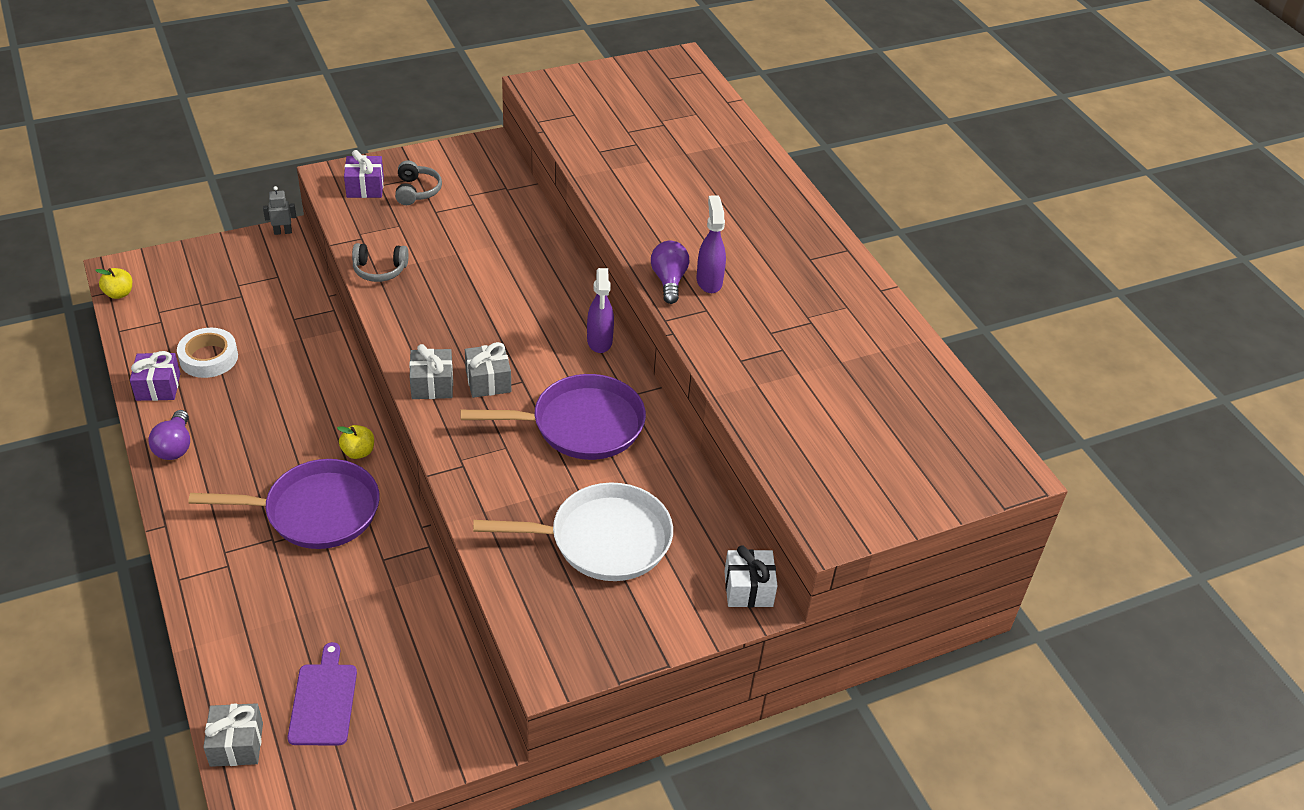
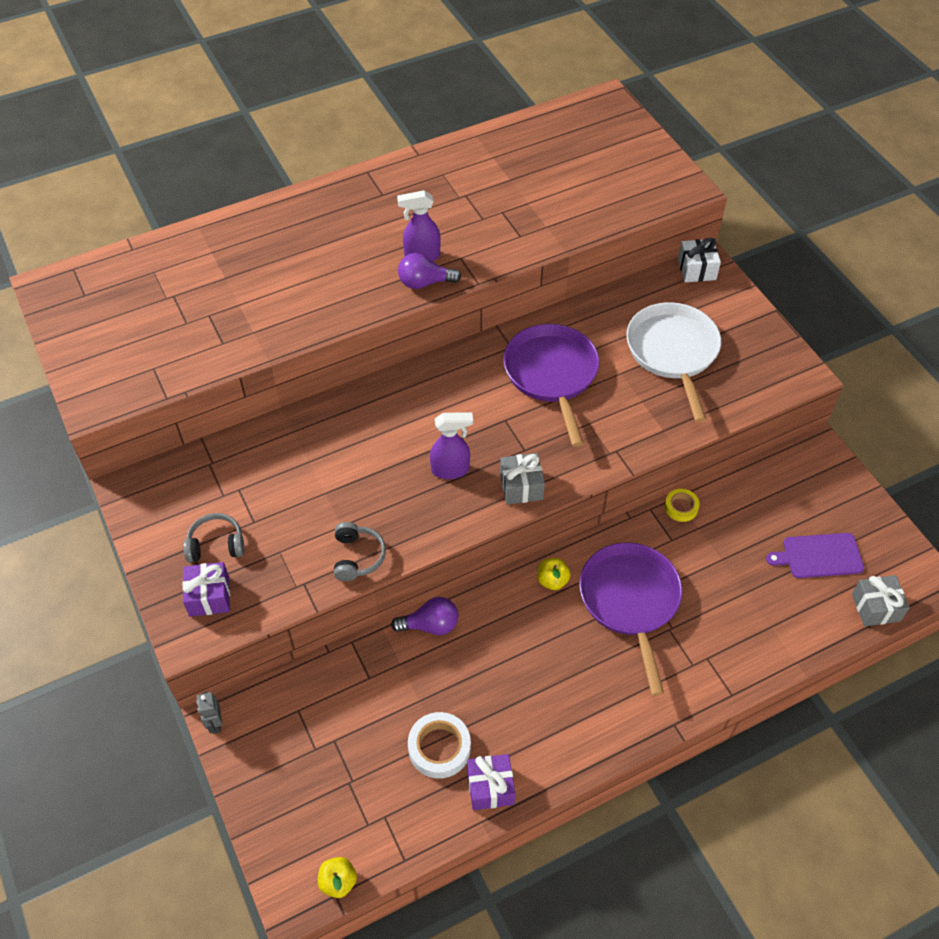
camera: 90 degrees left, 10 degrees up
purple light bulb [149,410,190,460] -> purple light bulb moved to [391,597,458,635]
grey gift [465,342,511,398] -> none
purple spray bottle [587,268,614,353] -> purple spray bottle moved to [430,412,473,479]
none -> yellow tape [665,489,700,522]

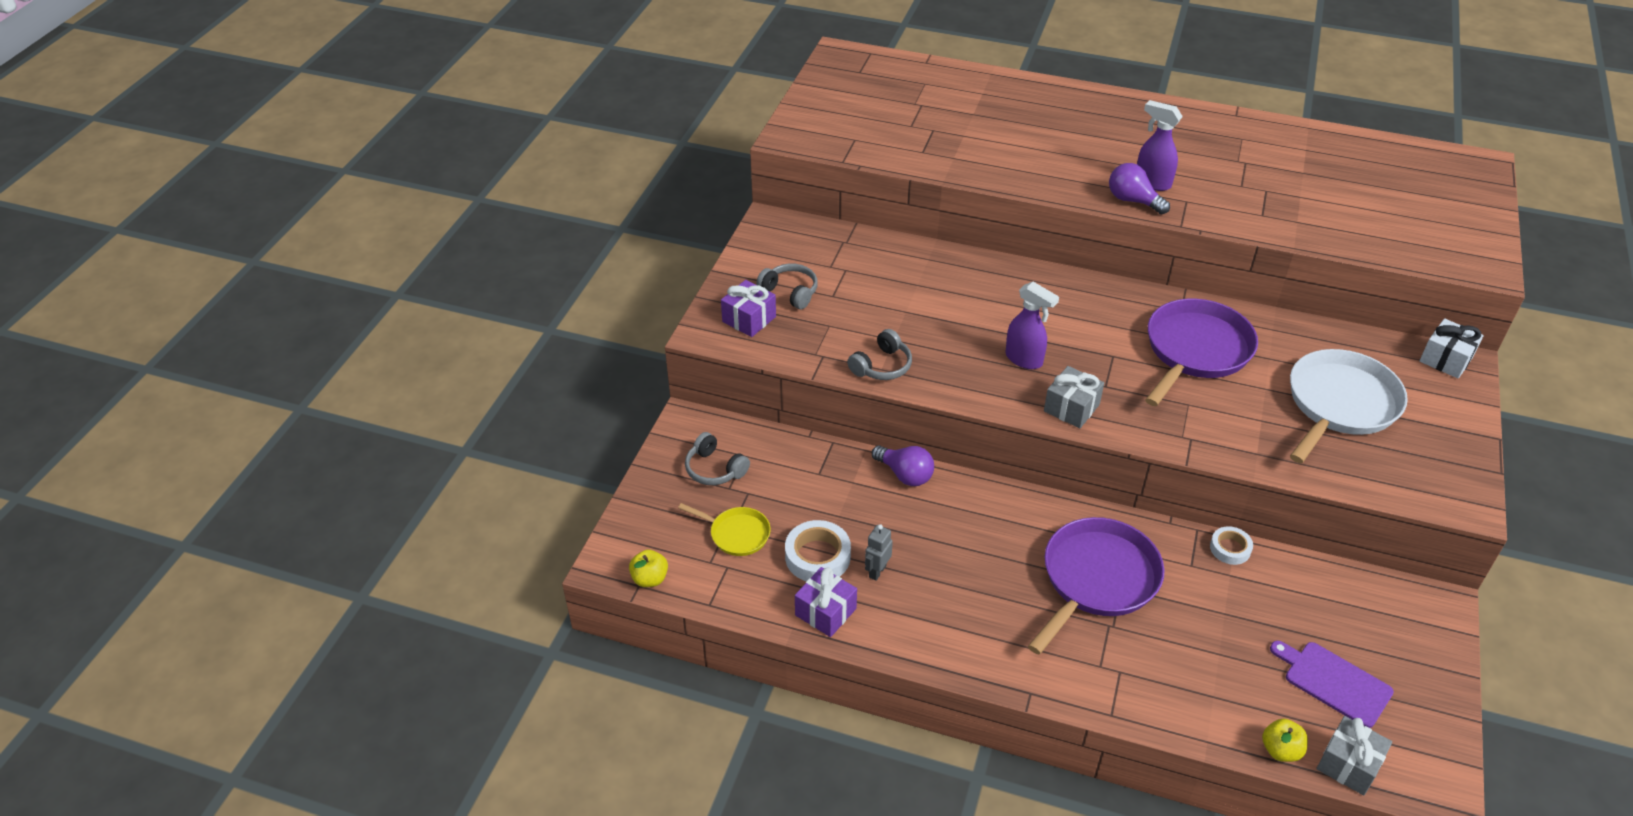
camera: 45 degrees right, 10 degrees down
grey robot [196,692,222,734] -> grey robot moved to [865,524,893,581]
yellow apple [537,558,571,590] -> yellow apple moved to [1262,719,1308,762]
yellow tape [665,489,700,522] -> white tape [1210,526,1253,565]
none -> yellow pan [678,503,771,556]
none -> grey headphones [685,432,750,485]

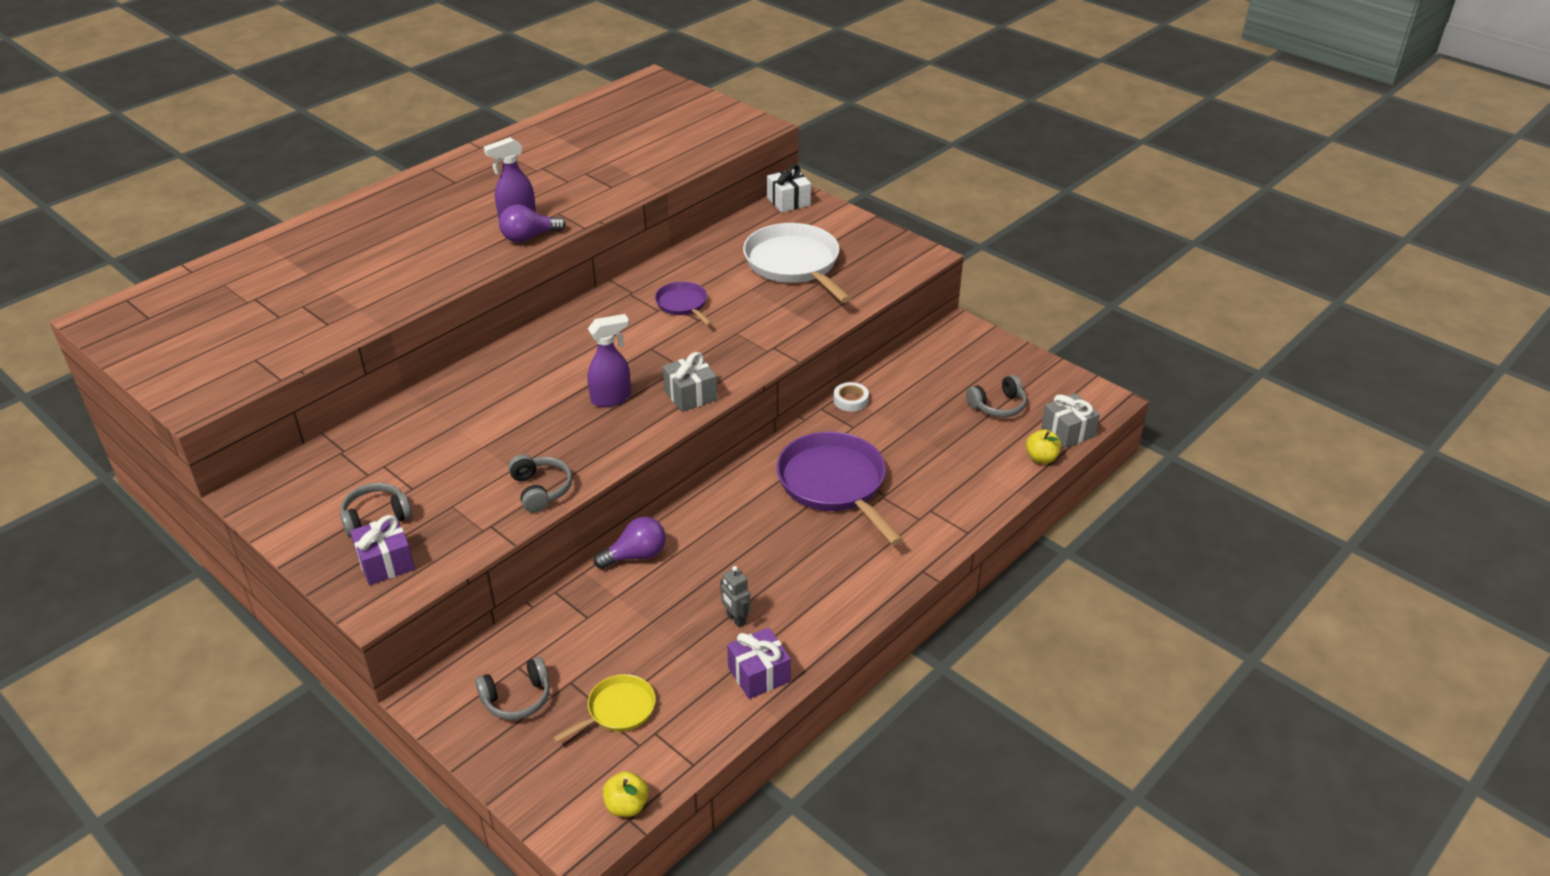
camera: 65 degrees left, 5 degrees down
white tape [785,520,851,581] -> none
purple pan [1145,299,1258,406] -> purple pan [655,282,712,326], size x0.52
purple cutting board [1270,641,1394,728] -> grey headphones [966,375,1027,417]

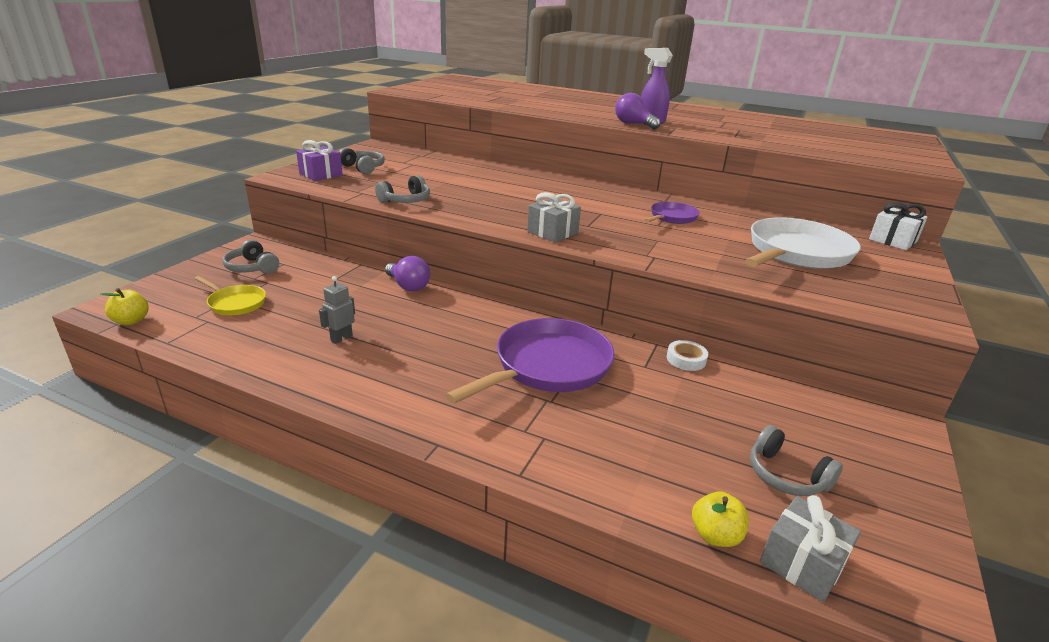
camera: 70 degrees right, 10 degrees down
purple spray bottle [587,314,631,407] -> none
purple gift [727,627,791,699] -> none

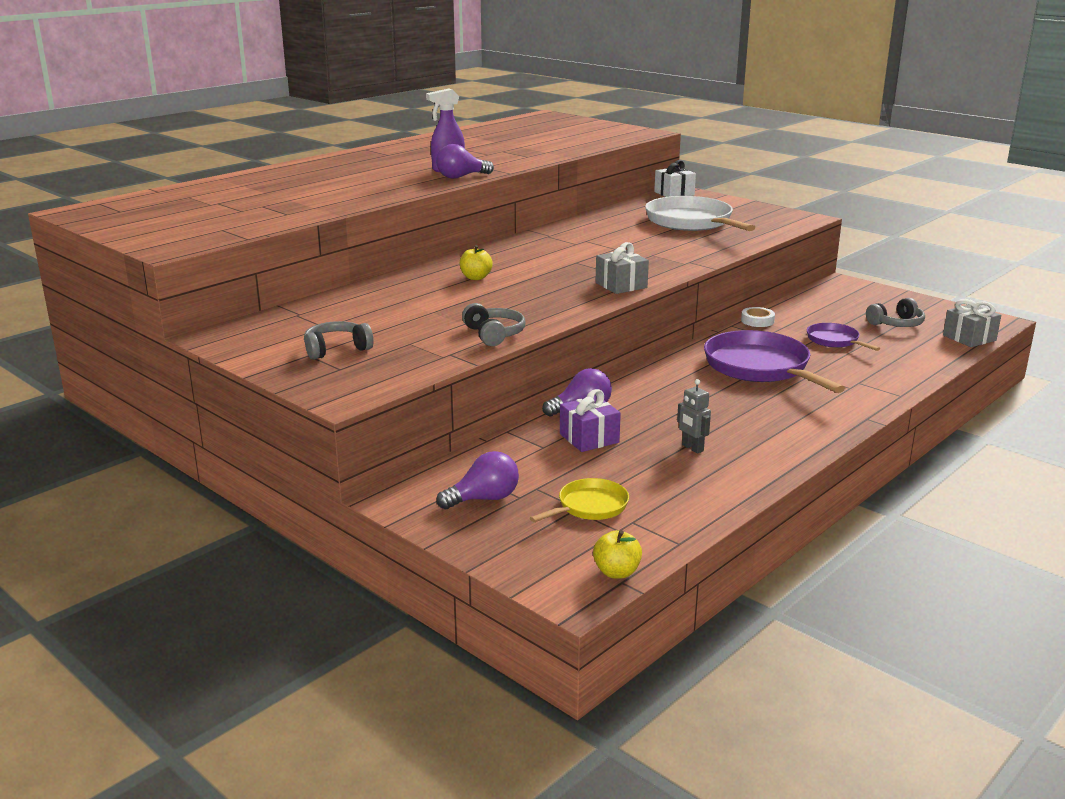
camera: 70 degrees left, 5 degrees down
grey headphones [223,239,279,274] -> purple light bulb [436,451,519,509]
purple gift [296,140,343,181] -> purple gift moved to [560,389,621,452]
purple pan [645,202,700,224] -> purple pan moved to [807,323,880,351]
yellow apple [692,491,749,547] -> yellow apple moved to [460,245,493,280]

